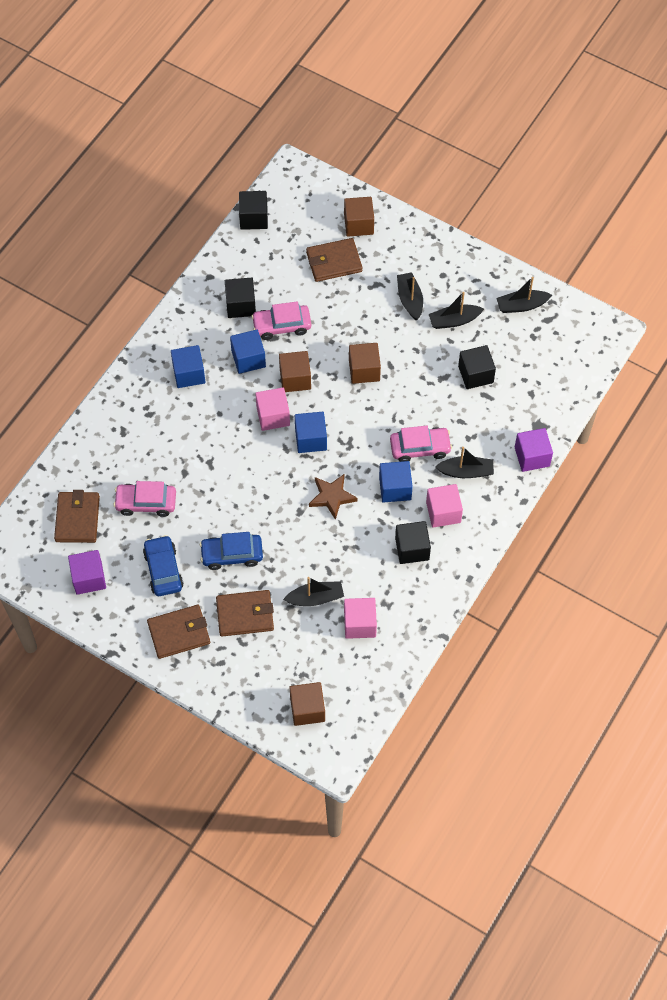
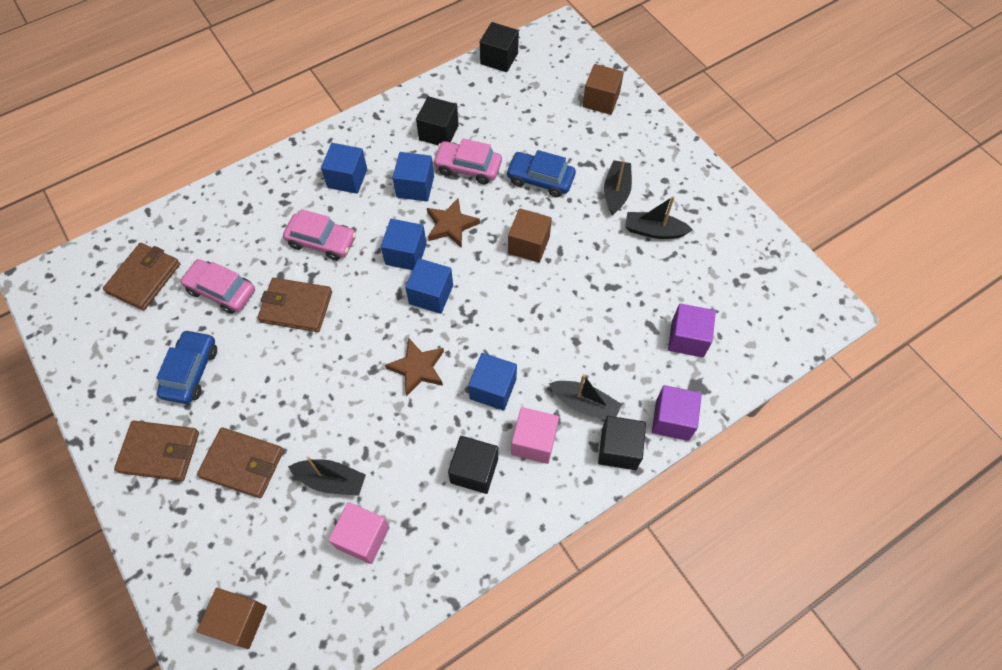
camera: 25 degrees right, 0 degrees up
purple cube [68,550,106,595] -> purple cube moved to [668,304,716,358]
blue car [200,532,263,570] -> blue car moved to [506,150,576,197]
pink cube [255,387,290,431] -> blue cube [381,219,427,270]
brown cube [279,351,311,392] -> brown star [427,198,480,248]
brown wallet [306,238,363,282] -> brown wallet moved to [258,278,332,332]
pink car [390,426,452,462] -> pink car moved to [283,209,356,261]
black cube [458,345,496,389] -> black cube moved to [598,416,646,470]
black boat [496,277,552,313] -> none

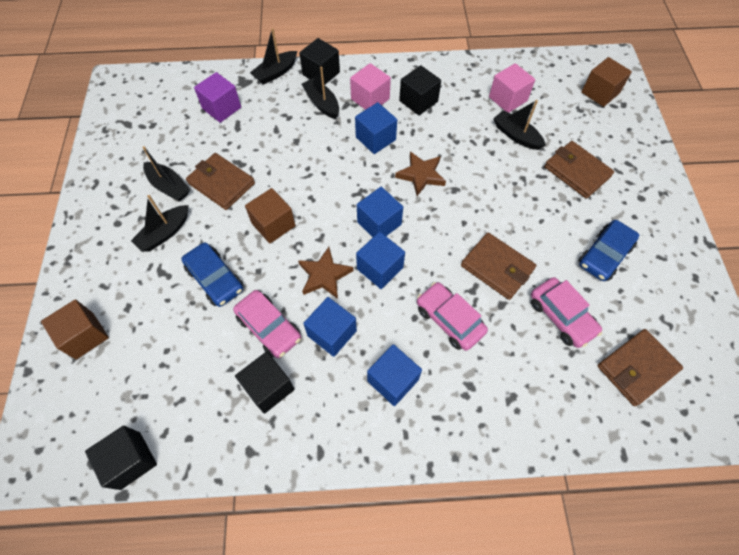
camera: 150 degrees left, 0 degrees up
brown wallet [114,420,199,481] -> brown wallet moved to [186,153,255,210]
purple cube [652,385,702,441] -> black boat [250,28,297,85]

